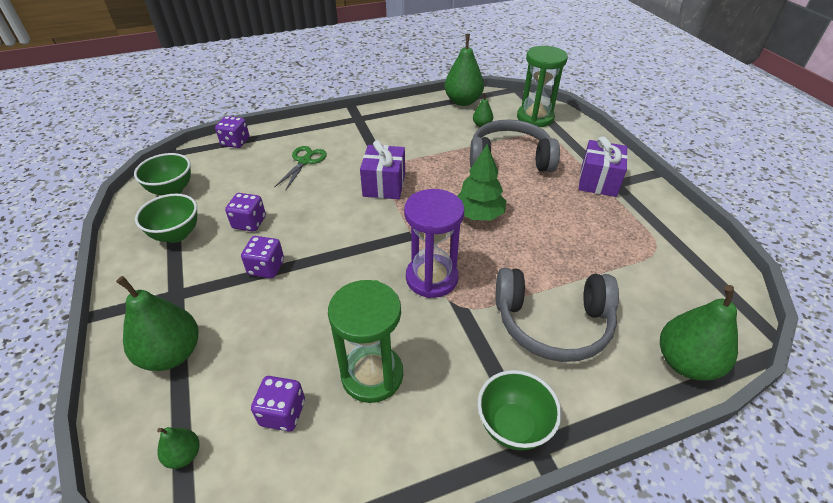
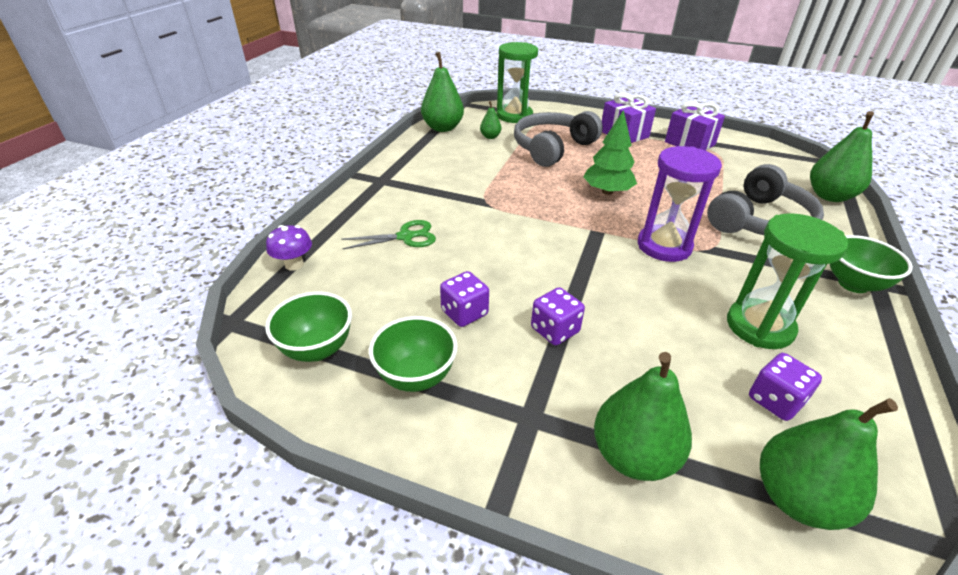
camera: 50 degrees left, 5 degrees down
green pear [157,427,199,469] -> green pear [760,398,898,530], size x2.03
purple dice [215,116,249,148] -> purple mushroom [266,225,312,271]
green scissors [274,146,327,190] -> green scissors turned 105 degrees clockwise [341,220,436,249]
purple gift [360,140,405,199] -> purple gift moved to [665,101,725,151]

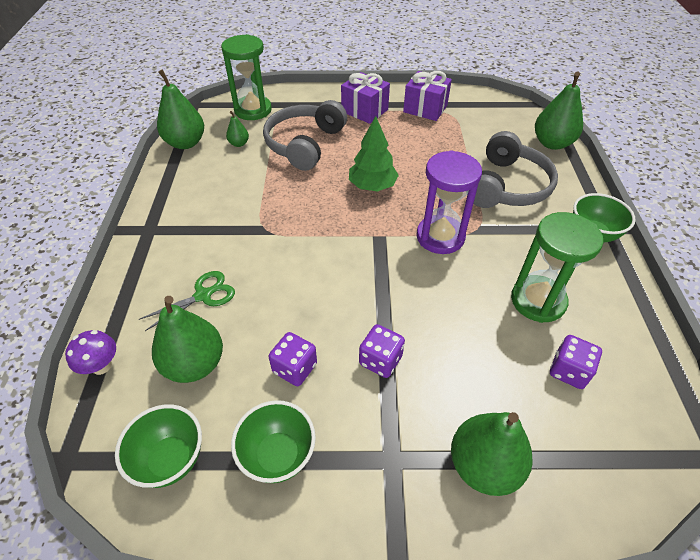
camera: 20 degrees left, 10 degrees up
green pear [760,398,898,530] -> green pear moved to [152,296,223,383]

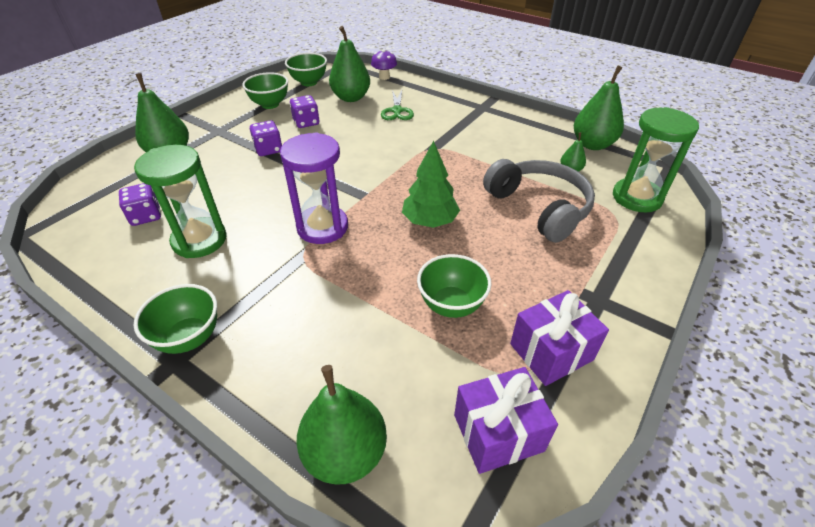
camera: 125 degrees right, 5 degrees down
purple gift [341,72,390,124] -> purple gift moved to [454,367,558,474]
grey headphones [467,131,558,208] -> none
none -> green bowl [417,254,492,318]

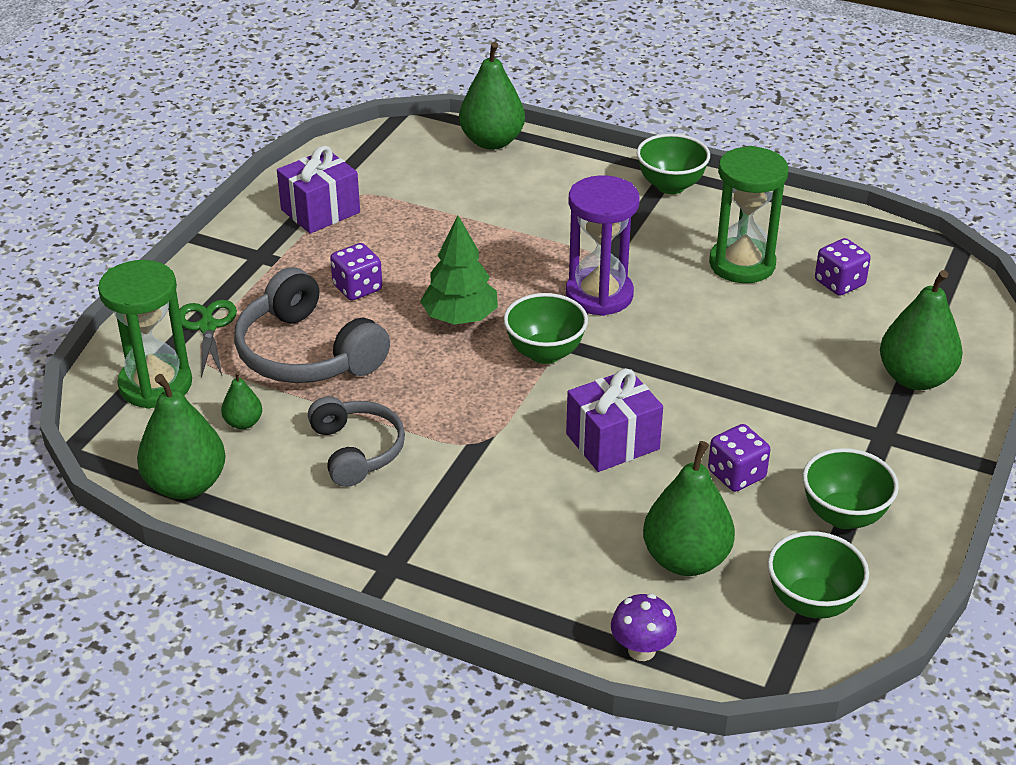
camera: 170 degrees right, 5 degrees down
purple dice [250,120,282,156] -> purple dice moved to [330,243,382,301]
green scissors [381,90,414,120] -> green scissors moved to [179,300,237,378]
green bowl [417,254,492,318] -> green bowl moved to [504,293,588,364]
purple gift [454,367,558,474] -> purple gift moved to [566,368,663,472]
none -> grey headphones [308,396,405,487]

